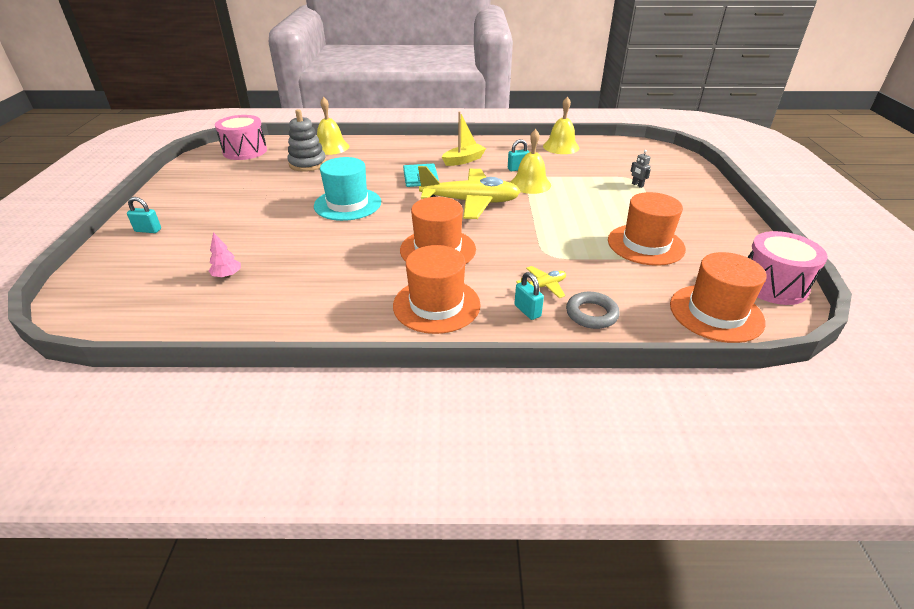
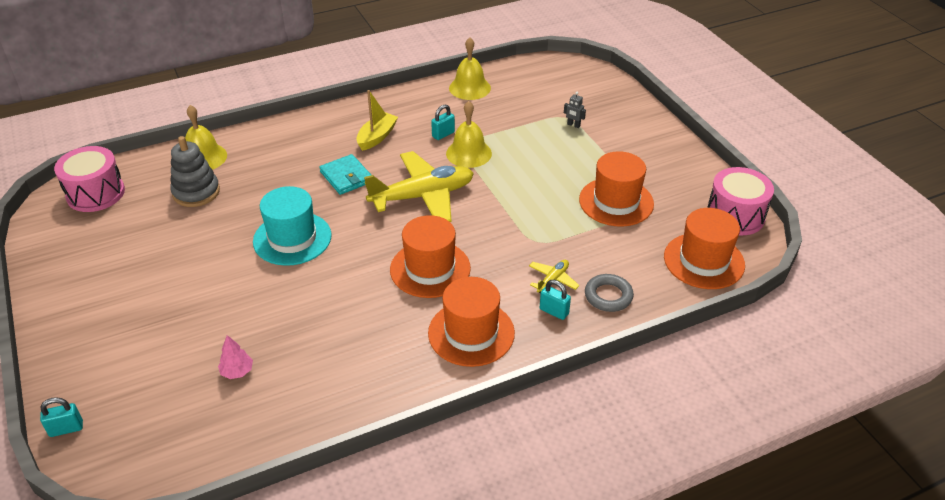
camera: 25 degrees left, 5 degrees up
turquoise padlock [127,197,161,233] -> turquoise padlock moved to [40,397,83,437]

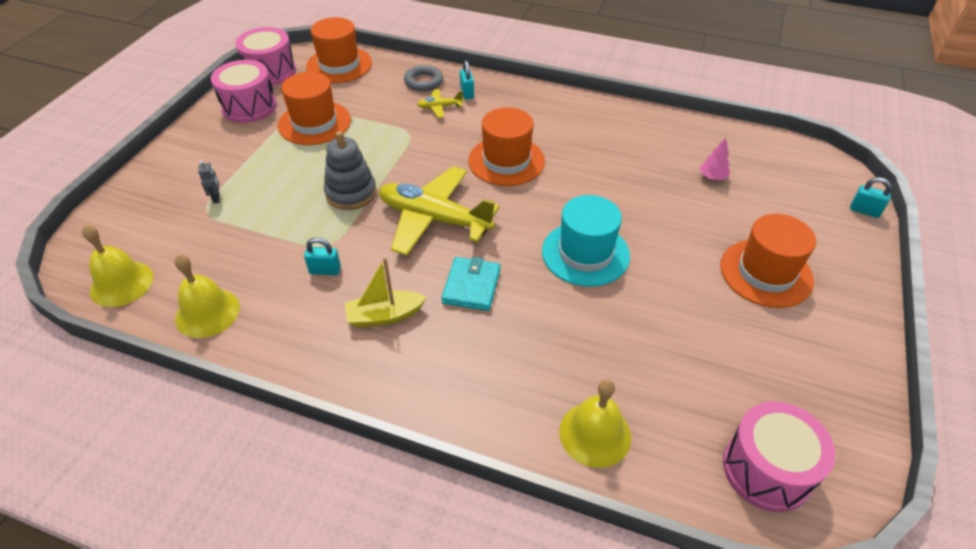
camera: 135 degrees left, 5 degrees up
grey stacking toy [170,136,220,207] -> grey stacking toy moved to [324,131,377,210]
orange hat [428,277,515,367] -> orange hat moved to [720,214,816,308]
yellow bell [446,101,492,168] -> yellow bell moved to [82,225,153,307]
none -> pink drum [211,60,277,123]

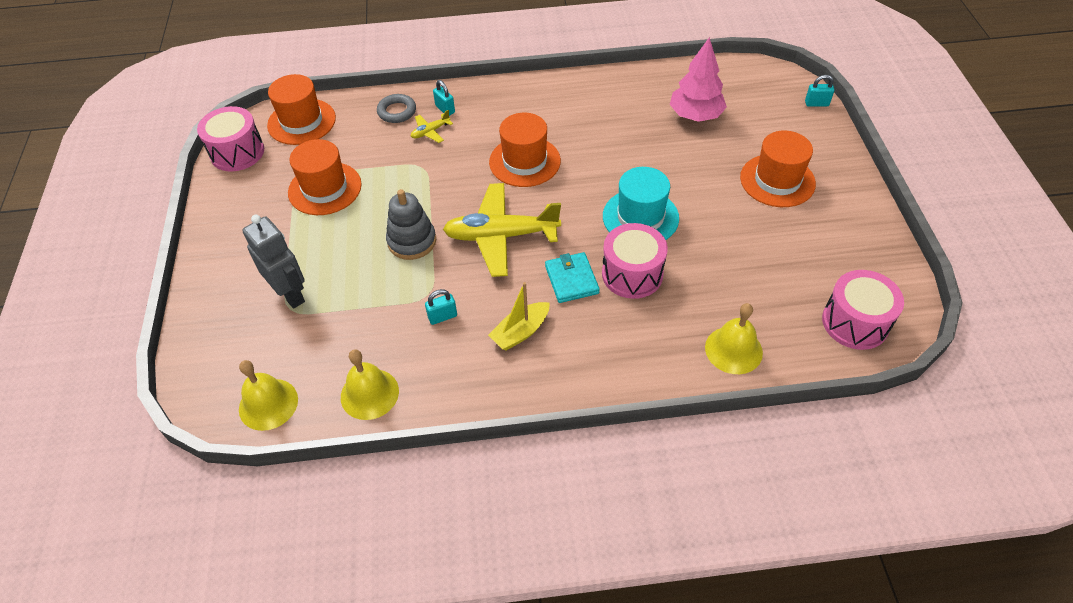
camera: 25 degrees left, 5 degrees up
grey robot [198,160,220,204] -> grey robot [242,215,305,309], size x2.41
pink drum [211,60,277,123] -> pink drum moved to [602,223,668,299]
pink tree [700,138,730,181] -> pink tree [669,37,727,122], size x2.14

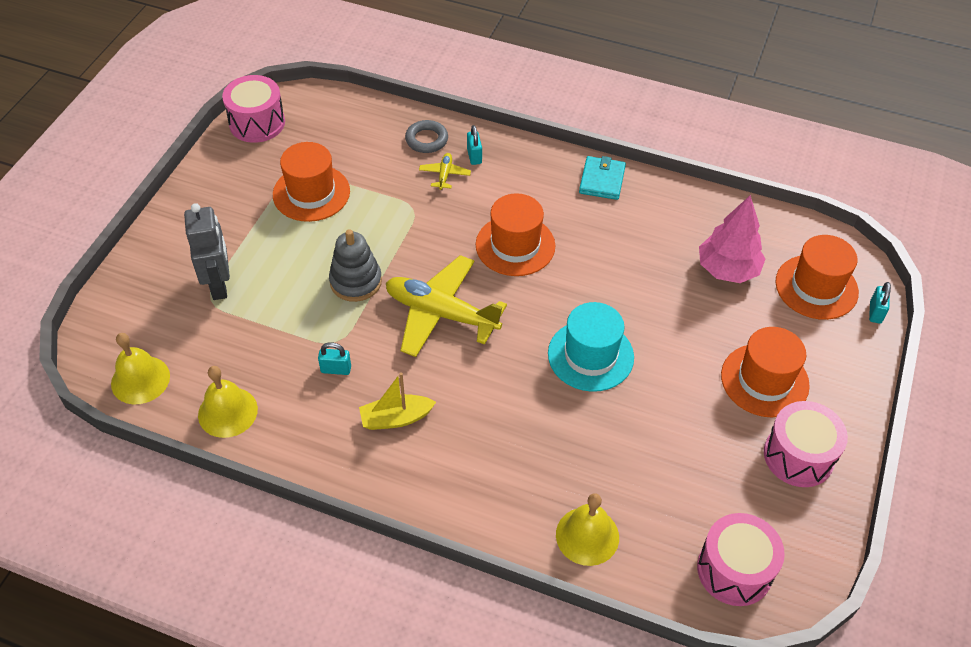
camera: 25 degrees right, 0 degrees up
orange hat [267,74,336,145] -> orange hat moved to [775,235,859,320]
yellow plane [411,110,453,143] -> yellow plane turned 105 degrees clockwise [419,153,471,190]
turquoise wallet [545,252,600,303] -> turquoise wallet moved to [579,156,626,200]
pink drum [602,223,668,299] -> pink drum moved to [764,401,848,487]
turquoise padlock [805,75,834,107] -> turquoise padlock turned 75 degrees clockwise [869,282,891,324]

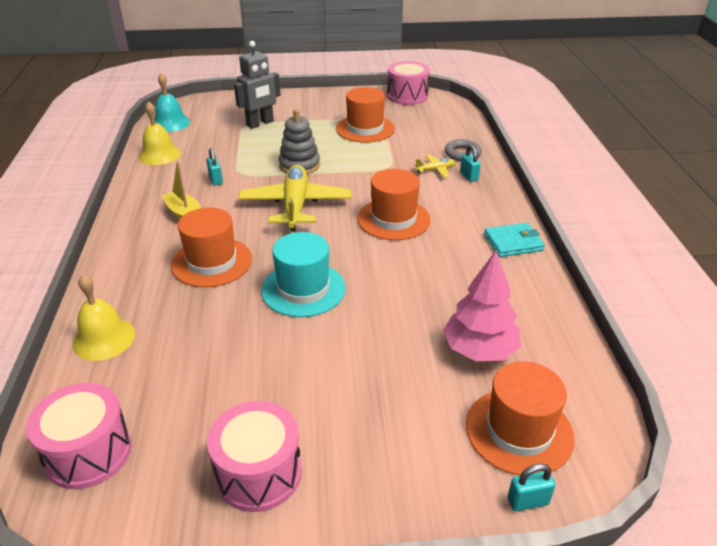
camera: 65 degrees right, 15 degrees down
yellow bell [111,333,170,404] -> turquoise bell [155,73,190,132]
turquoise padlock [467,125,482,165] -> turquoise padlock turned 75 degrees counterclockwise [460,145,481,182]
orange hat [721,327,810,417] -> orange hat moved to [171,207,252,287]

